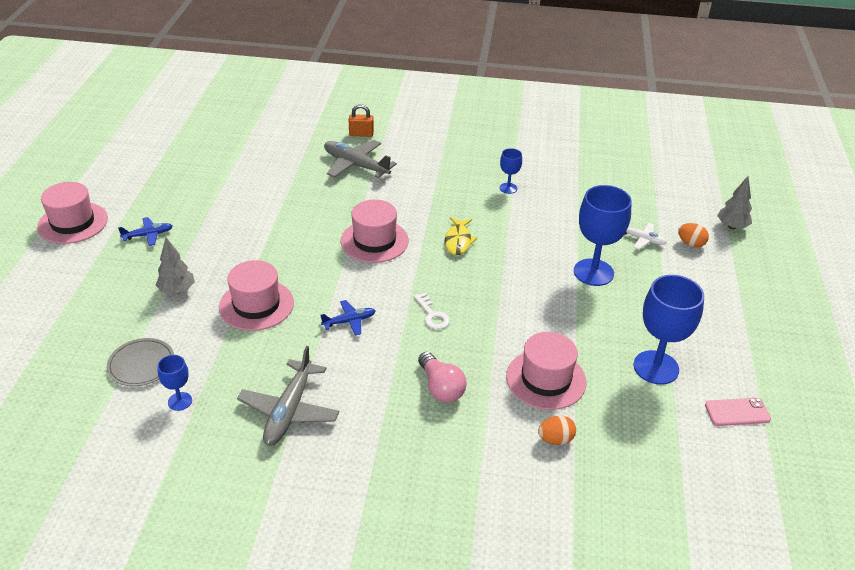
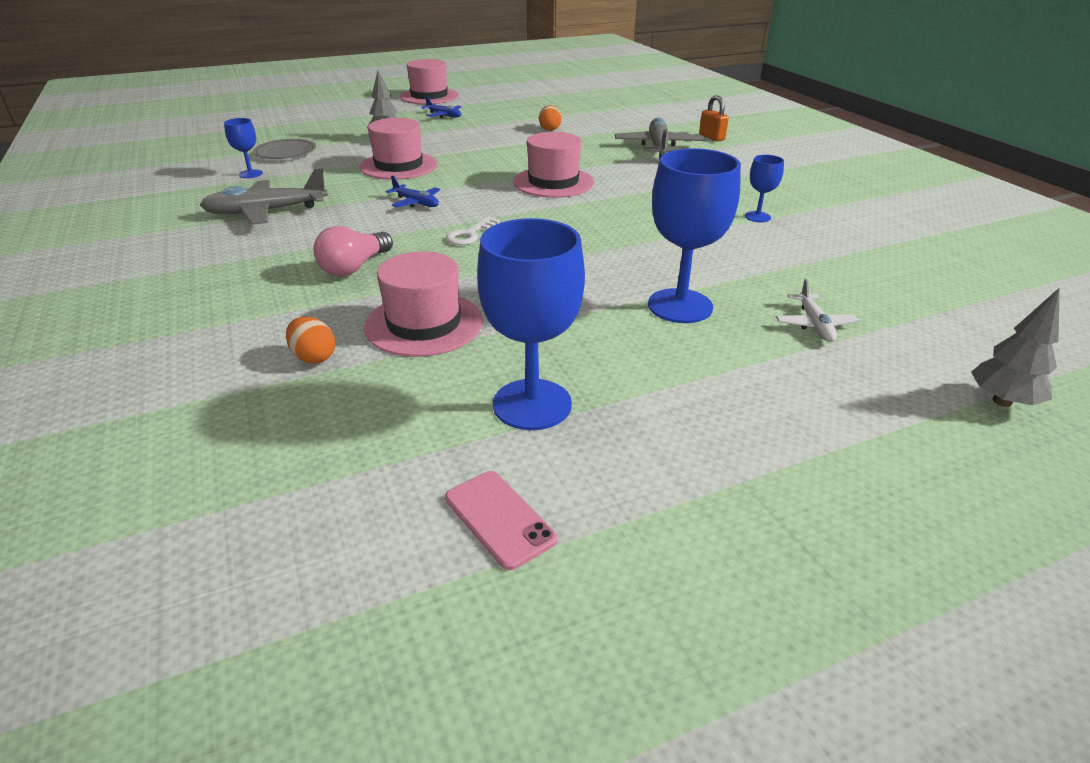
camera: 60 degrees right, 5 degrees down
yellow fish [445,217,477,255] -> none
orange egg [678,223,709,247] -> orange egg moved to [539,105,562,131]

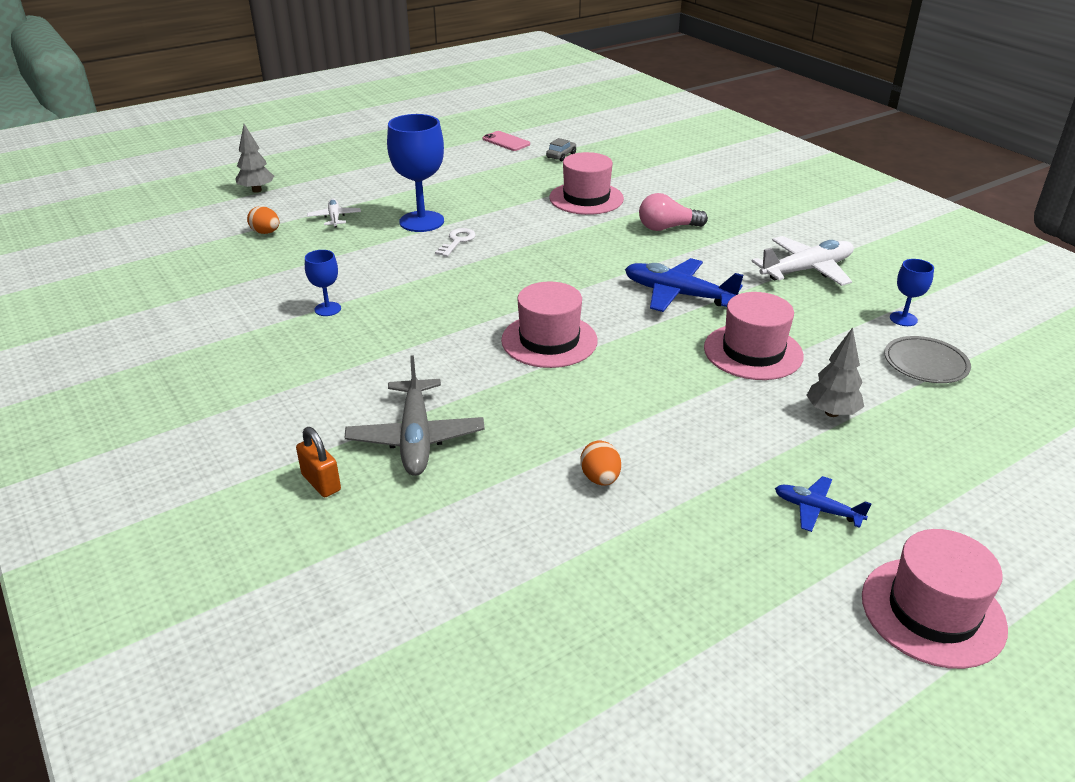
camera: 170 degrees right, 0 degrees up
grey plane [200,168,328,224] -> white plane [751,236,854,286]
orange egg [286,317,335,364] -> orange egg moved to [247,206,279,234]
pink light bulb [313,226,393,276] -> pink light bulb turned 120 degrees counterclockwise [639,193,708,231]
blue plane [386,176,440,208] -> blue plane [625,258,743,312], size x1.80
white key [446,216,500,245] -> white key moved to [435,228,476,257]
blue goblet [477,218,585,430] -> none
none -> grey car [546,138,576,161]

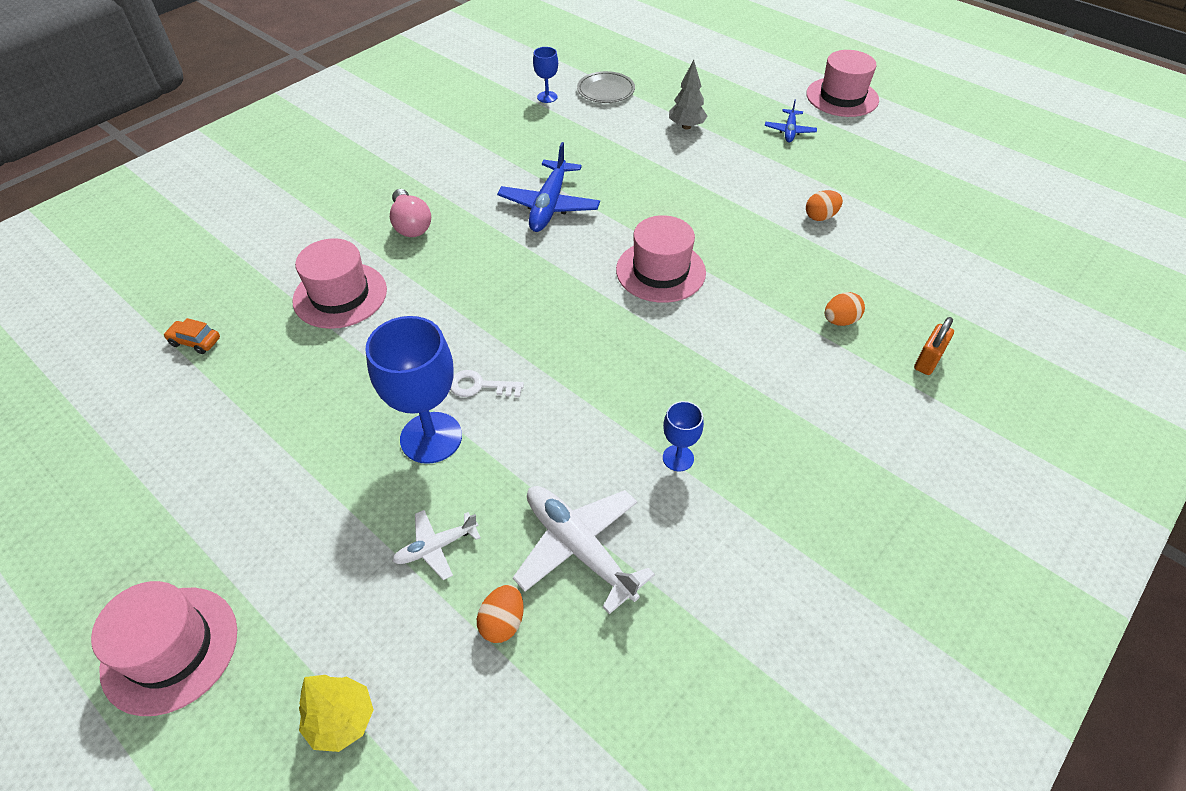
camera: 105 degrees left, 15 degrees up
grey tree [236,124,274,193] -> yellow tree [299,675,374,752]
grey plane [344,355,485,476] -> orange egg [825,292,865,326]
pink phone [482,131,530,151] -> none
grey car [546,138,576,161] -> orange car [163,318,220,354]
pink hat [704,292,804,380] -> pink hat moved to [91,581,237,716]
white plane [751,236,854,286] -> white plane moved to [513,486,655,614]

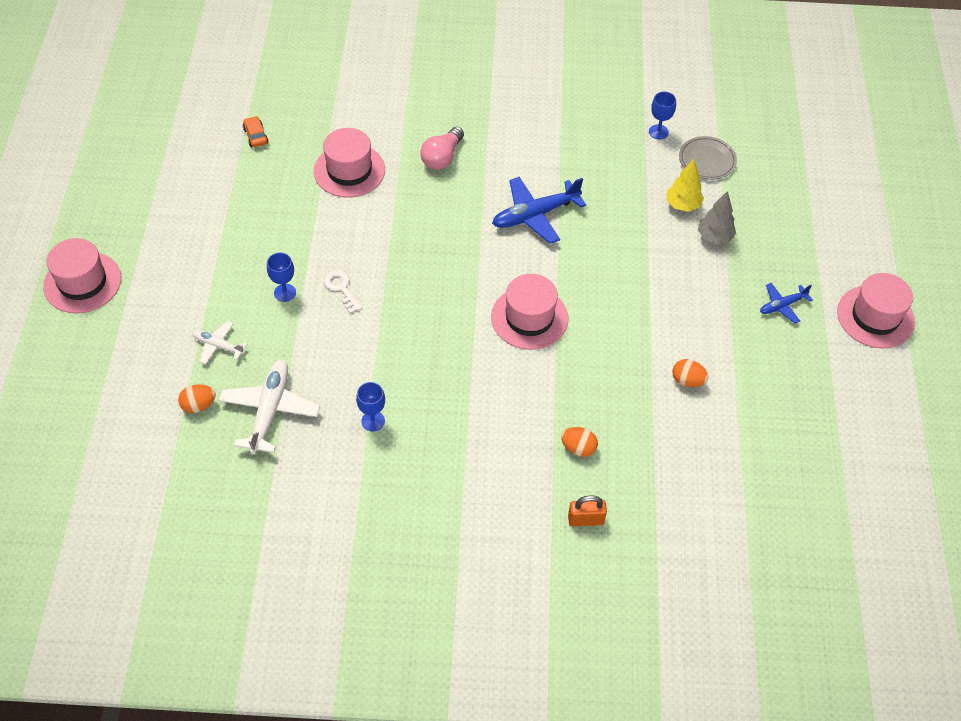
camera: 50 degrees right, 5 degrees up
yellow tree [299,675,374,752] -> yellow tree moved to [667,159,704,212]
blue goblet [366,316,462,464] -> blue goblet [267,253,296,302], size x0.50

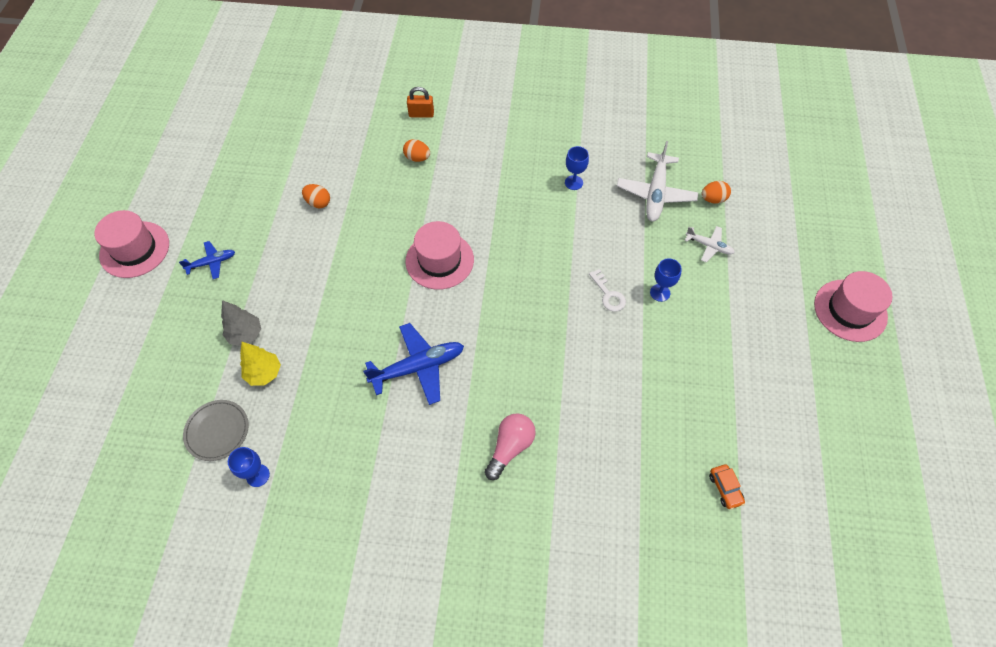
camera: 175 degrees left, 5 degrees up
pink hat [314,128,385,198] -> none

